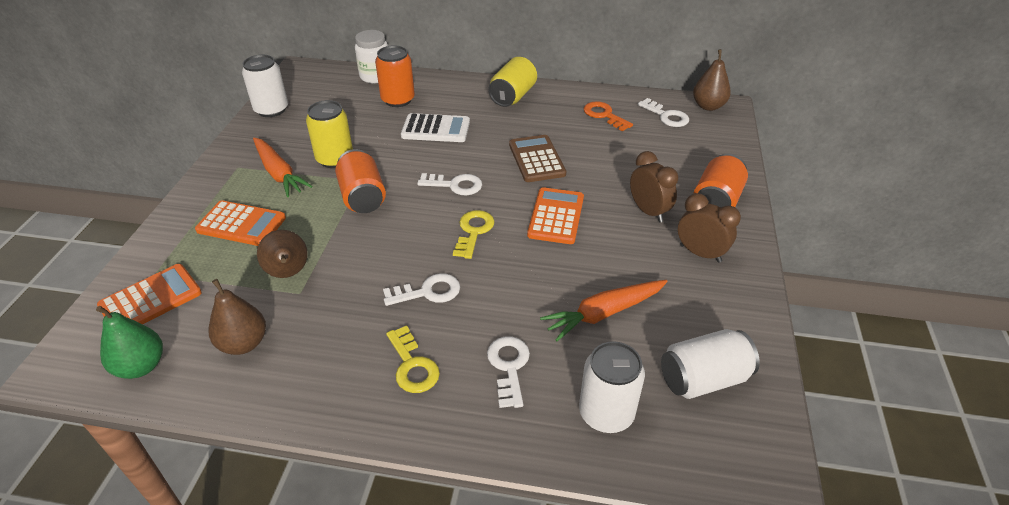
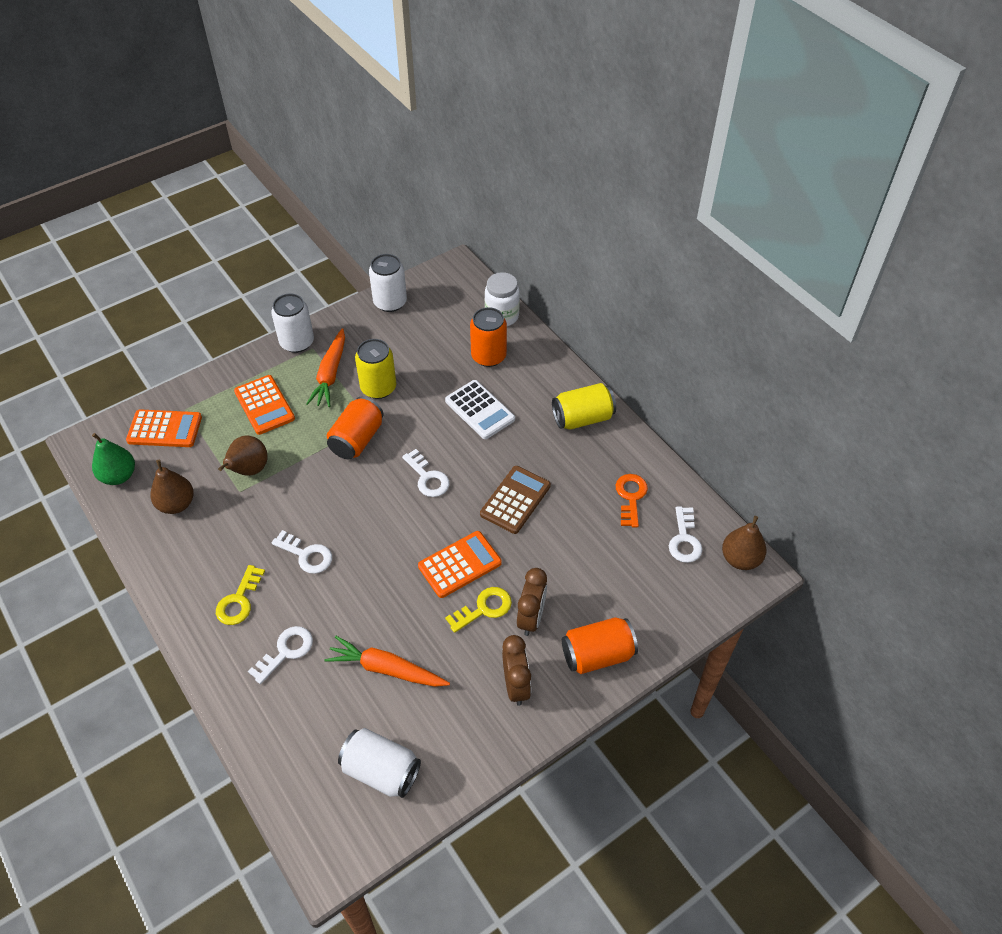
camera: 45 degrees right, 10 degrees up
yellow key [453,210,495,259] -> yellow key moved to [445,587,512,633]
white can [579,341,645,433] -> white can moved to [271,294,314,353]

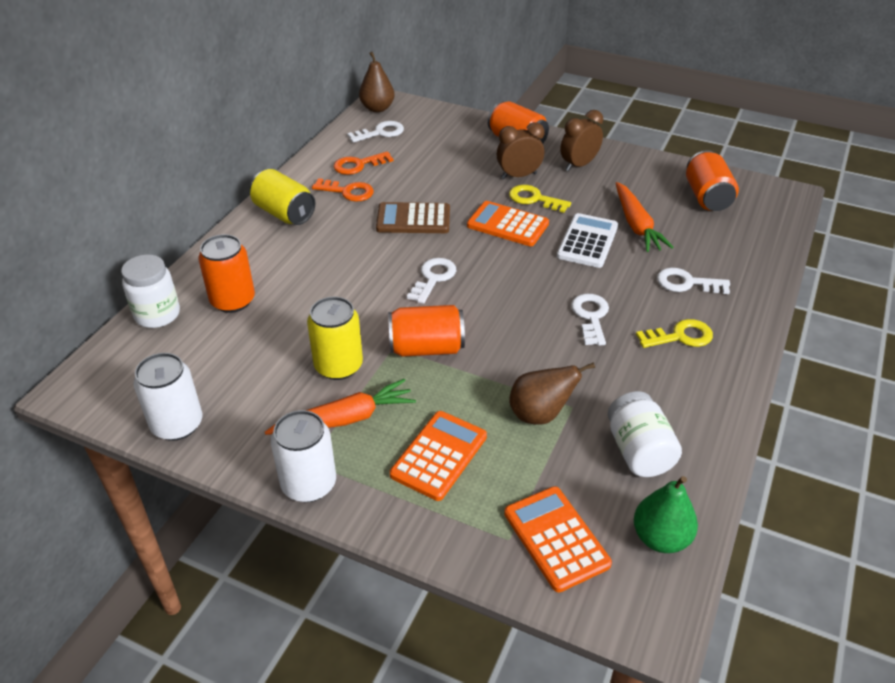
camera: 120 degrees left, 10 degrees down
brown pear [150,460,194,514] -> white jar [608,391,682,477]
white can [338,728,421,798] -> orange can [686,150,739,211]
white calculator [445,380,515,439] -> white calculator moved to [557,213,618,268]
none -> orange key [312,178,374,202]

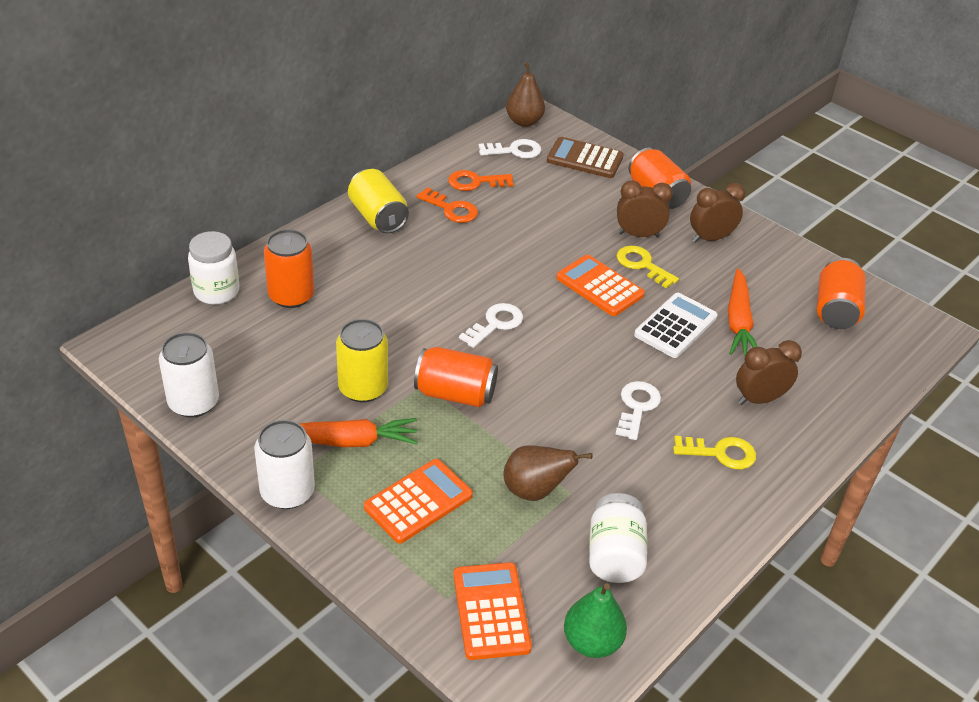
camera: 15 degrees right, 0 degrees up
brown calculator [376,202,450,233] -> brown calculator moved to [547,137,624,178]
white key [657,268,730,294] -> brown clock [736,340,802,405]

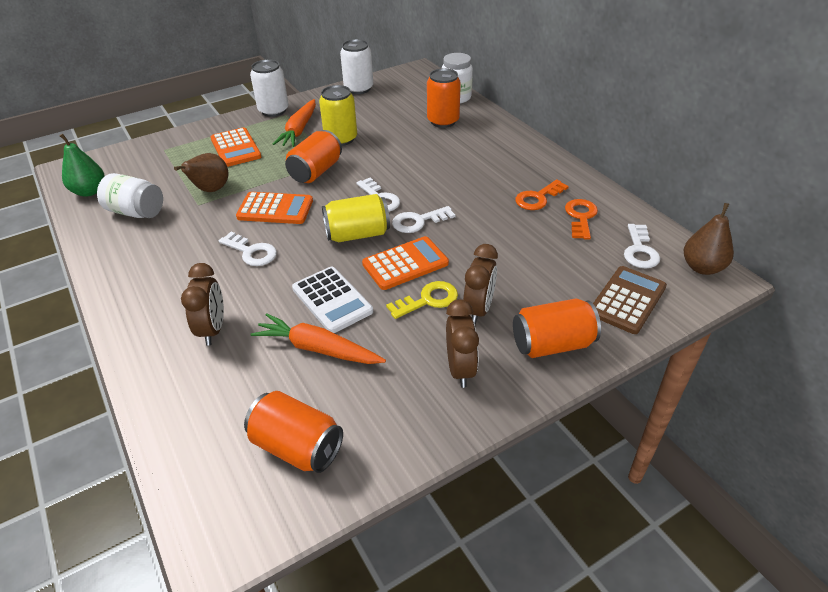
camera: 110 degrees right, 0 degrees up
yellow can [348,169,409,233] -> yellow can moved to [322,194,390,242]
orange calculator [453,562,532,660] -> orange calculator moved to [236,192,313,224]
yellow key [673,436,756,470] -> none
none -> white key [392,206,455,233]

